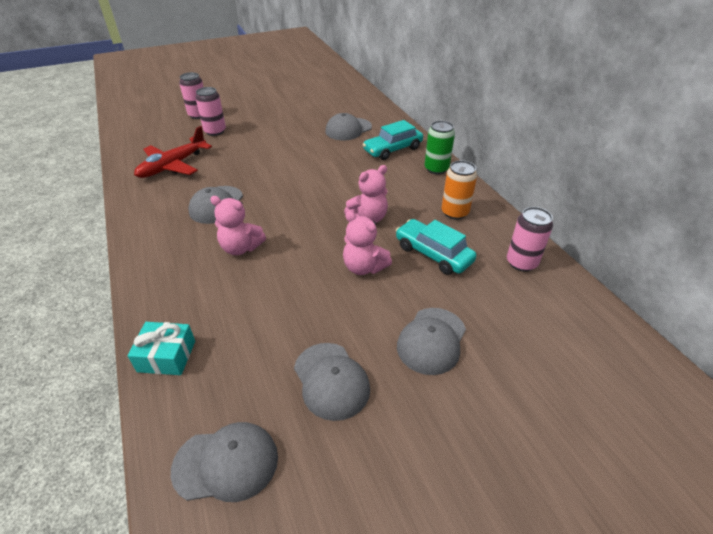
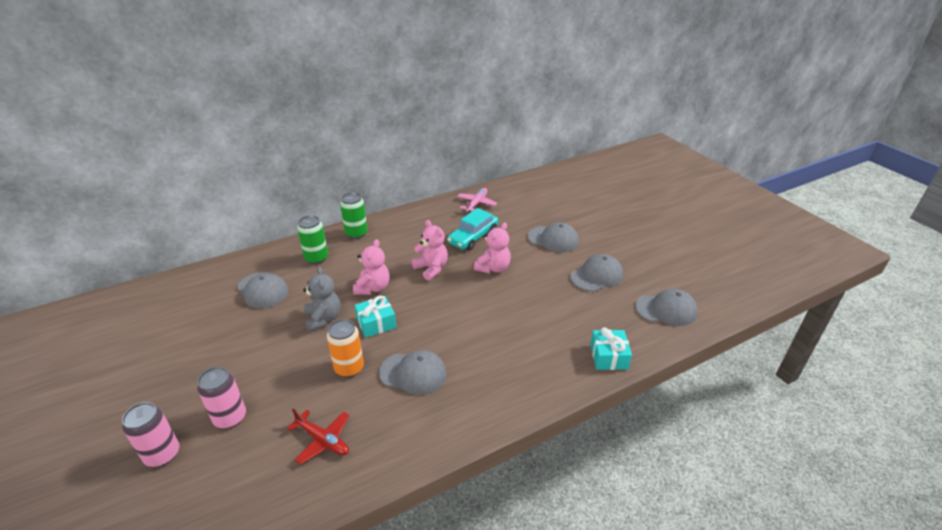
camera: 95 degrees left, 5 degrees down
red plane [134,126,212,178] -> red plane [287,409,350,464], size x0.65
grey cap [171,422,278,502] -> grey cap turned 105 degrees clockwise [635,289,698,326]
pink teddy bear [210,196,266,255] -> pink teddy bear moved to [353,239,390,295]
turquoise car [362,120,423,160] -> green can [297,215,328,264]
orange can [442,160,477,220] -> orange can moved to [327,319,364,377]
pink can [507,207,553,272] -> pink plane [457,188,497,212]
none -> grey teddy bear [303,267,340,332]
none -> turquoise gift [355,296,396,338]

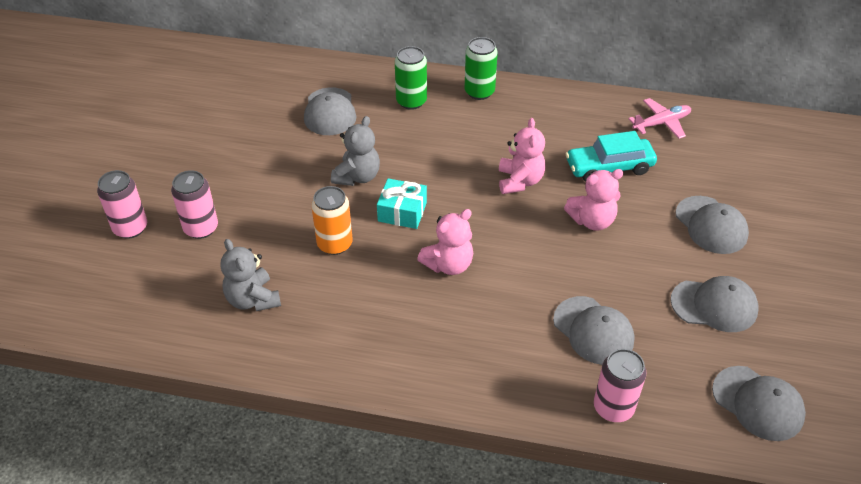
camera: 40 degrees right, 10 degrees up
red plane [287,409,350,464] -> grey teddy bear [220,239,281,311]
pink teddy bear [353,239,390,295] -> pink teddy bear moved to [417,209,473,275]
grey cap [379,350,447,395] -> grey cap moved to [553,296,635,365]
turquoise gift [590,327,632,370] -> pink can [594,349,646,422]

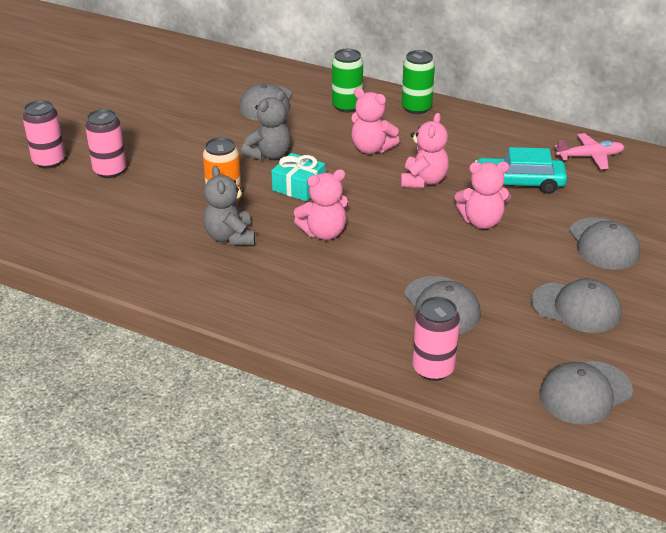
camera: 15 degrees right, 10 degrees down
grey teddy bear [220,239,281,311] -> grey teddy bear moved to [203,166,255,246]
grey cap [712,366,806,441] -> grey cap turned 90 degrees clockwise [539,361,633,425]
none -> pink teddy bear [351,88,399,154]

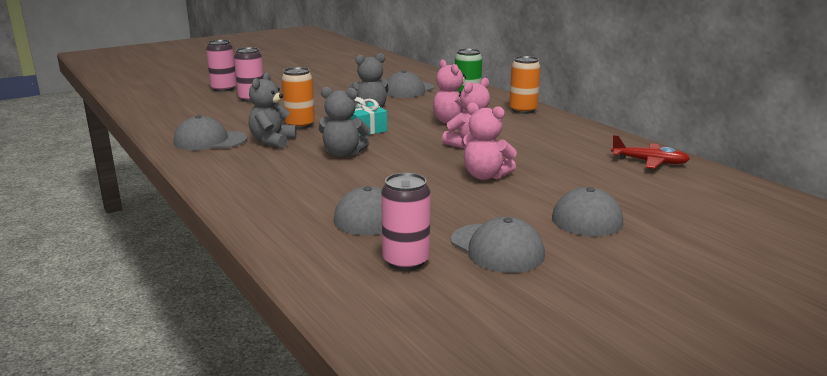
camera: 30 degrees right, 15 degrees down
pink teddy bear [294,169,348,240] -> grey teddy bear [319,87,370,157]
green can [402,50,435,114] -> orange can [509,56,541,114]
pink can [412,297,460,381] -> pink can moved to [381,173,430,271]
turquoise car [475,147,567,194] -> none
grey cap [539,361,633,425] -> grey cap moved to [174,115,247,150]
pink plane [555,133,625,169] -> red plane [611,135,690,169]

